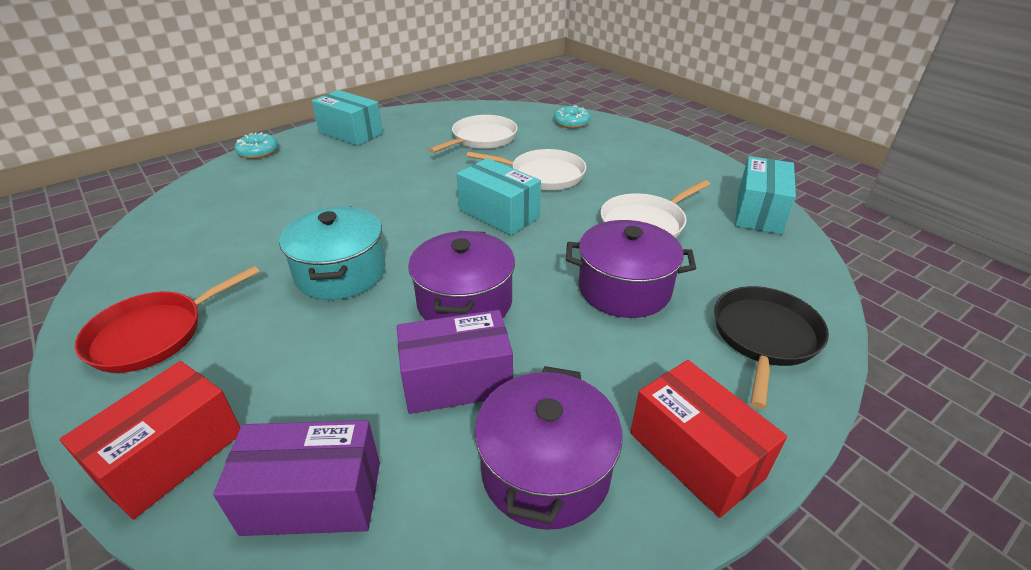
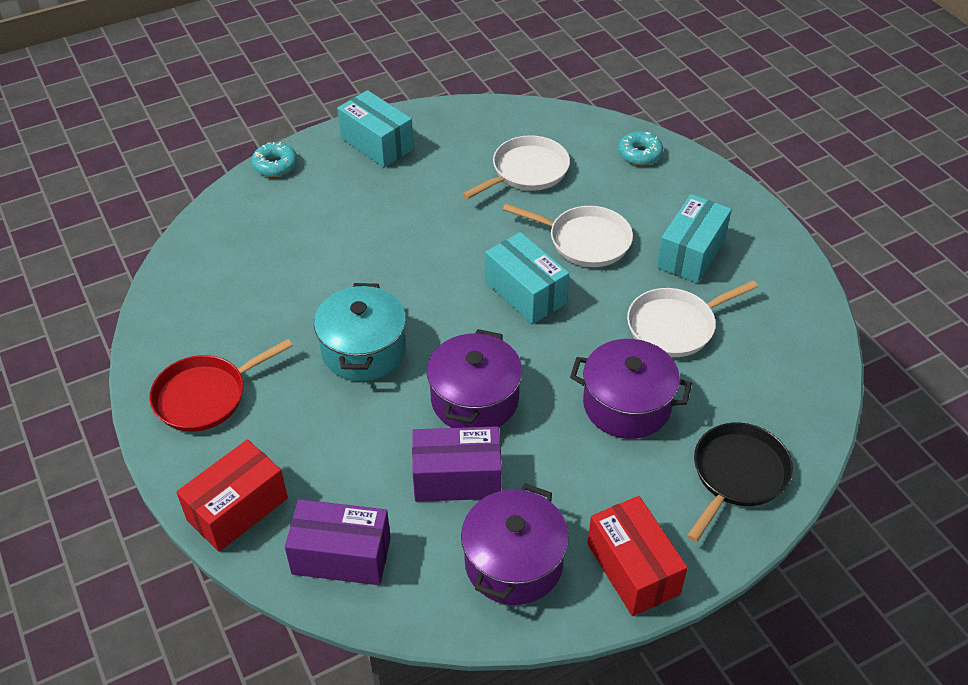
camera: 10 degrees right, 10 degrees up
turquoise box [735,156,796,234] -> turquoise box moved to [657,194,732,283]

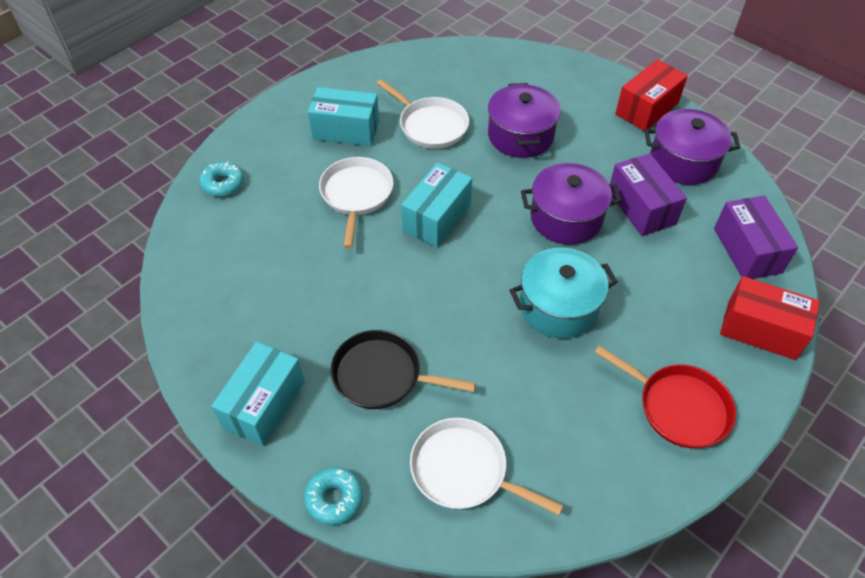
camera: 110 degrees left, 5 degrees up
white pan [462,135,570,199] -> white pan moved to [410,418,564,515]
black pan [687,423,793,542] -> black pan moved to [331,330,476,409]

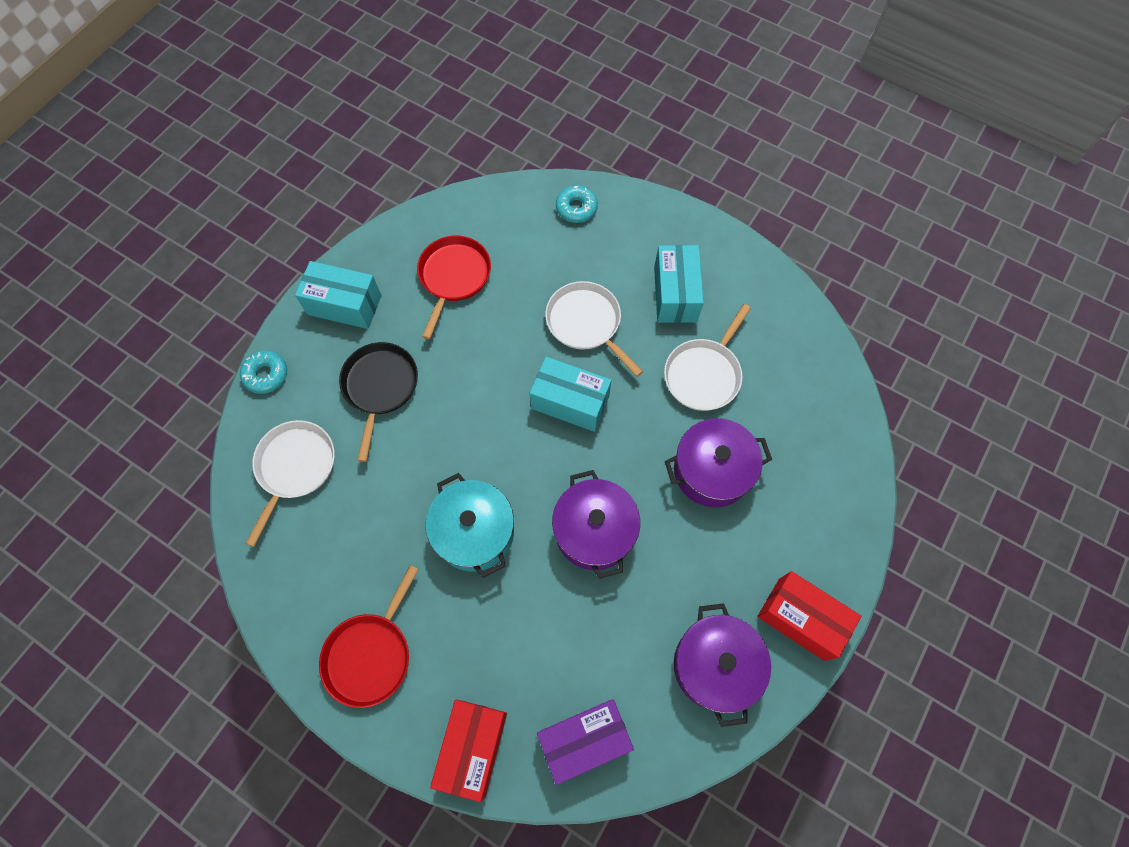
camera: 80 degrees right, 15 degrees up
white pan [319,157,394,248] -> white pan turned 120 degrees counterclockwise [545,281,643,377]
purple box [610,153,687,236] -> none
none -> red pan [417,236,491,339]

